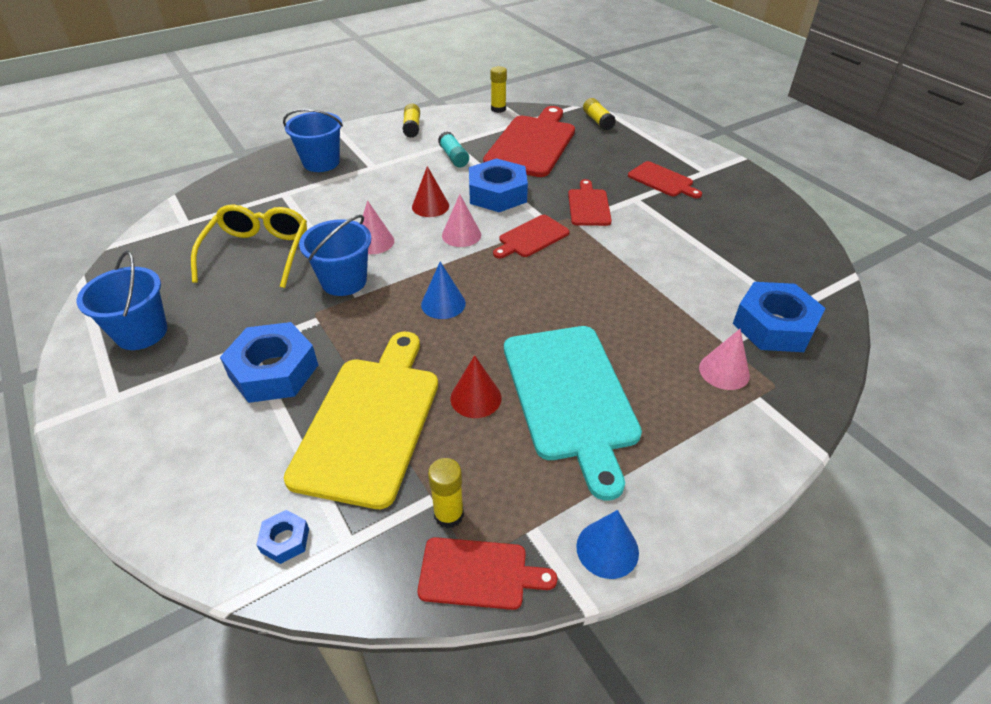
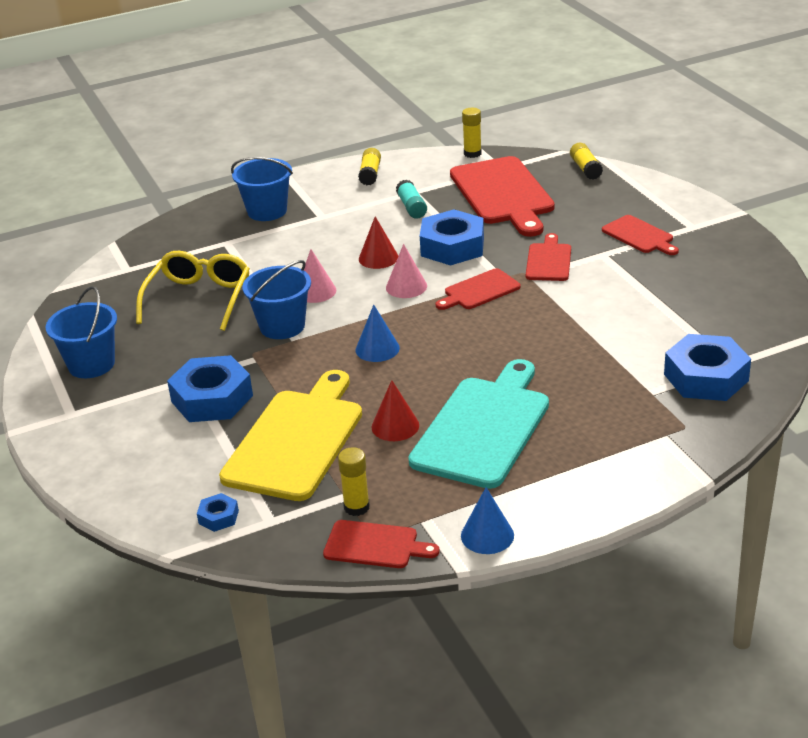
camera: 10 degrees right, 10 degrees down
red cutting board [483,106,575,177] -> red cutting board turned 135 degrees clockwise [450,156,555,237]
turquoise cutting board [504,326,642,500] -> turquoise cutting board turned 150 degrees counterclockwise [408,359,549,489]
pink cone [699,329,750,390] -> none

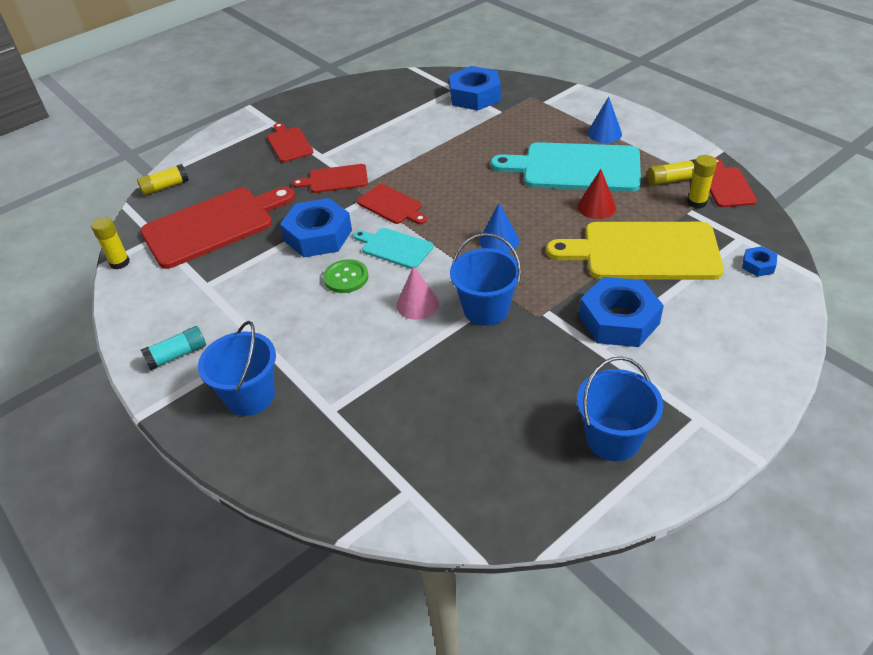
camera: 105 degrees left, 10 degrees up
yellow glasses [136,251,250,331] -> none
yellow glue stick [358,148,381,185] -> yellow glue stick moved to [647,159,696,186]
red cone [359,216,398,269] -> green button [323,259,369,293]
pink cone [386,244,427,298] -> turquoise cutting board [353,228,433,269]
turquoise glue stick [396,179,427,219] -> turquoise glue stick moved to [141,326,206,370]
blue cone [461,487,514,554] -> blue cone moved to [587,97,622,143]
red cutting board [602,215,679,255] -> red cutting board turned 60 degrees counterclockwise [267,123,314,163]

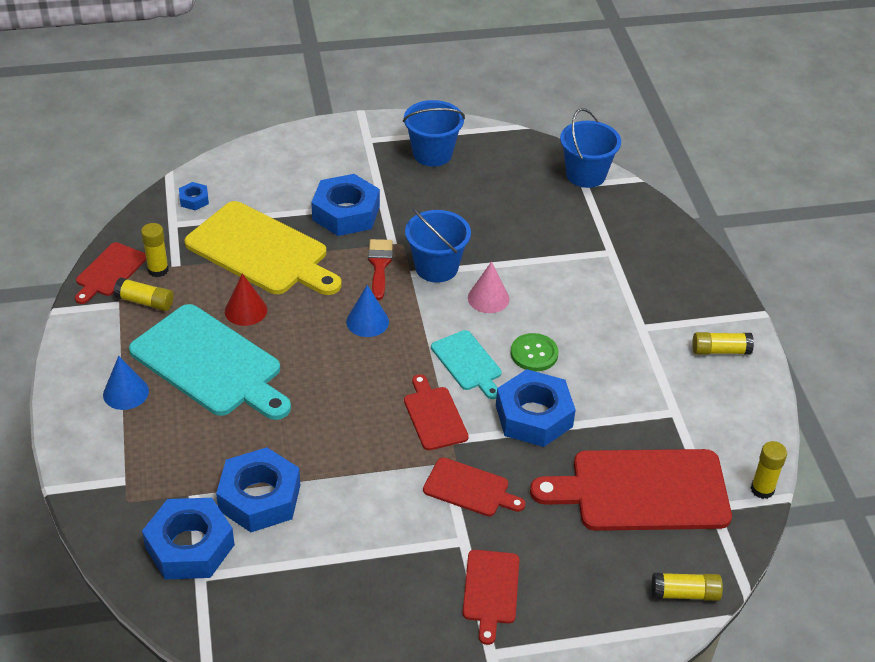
camera: 155 degrees left, 0 degrees up
turquoise glue stick [141,326,206,370] -> yellow glue stick [692,332,754,355]
blue bucket [198,321,276,416] -> blue bucket moved to [560,108,621,188]
none -> blue nut [216,447,300,532]
none -> red brush [368,239,393,300]

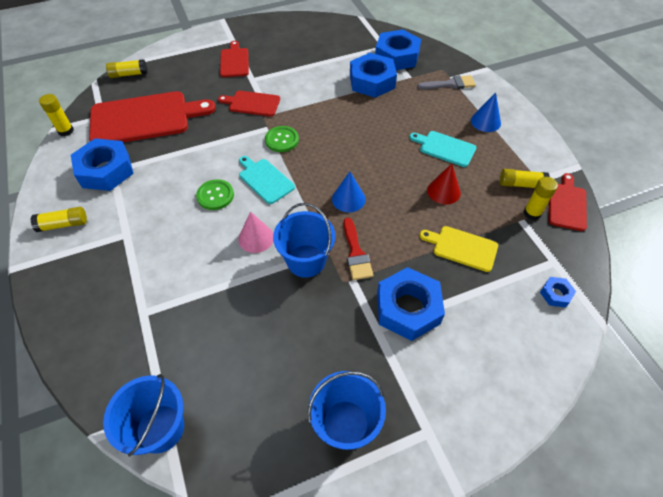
camera: 170 degrees right, 10 degrees up
turquoise cutting board [129,304,291,420] -> turquoise cutting board [409,131,477,167], size x0.52
yellow cutting board [184,201,342,295] -> yellow cutting board [420,226,498,272], size x0.52
red cutting board [404,374,469,450] -> green button [265,126,299,152]
blue nut [496,369,576,447] -> blue nut moved to [71,138,134,191]
none -> grey brush [417,75,476,90]

